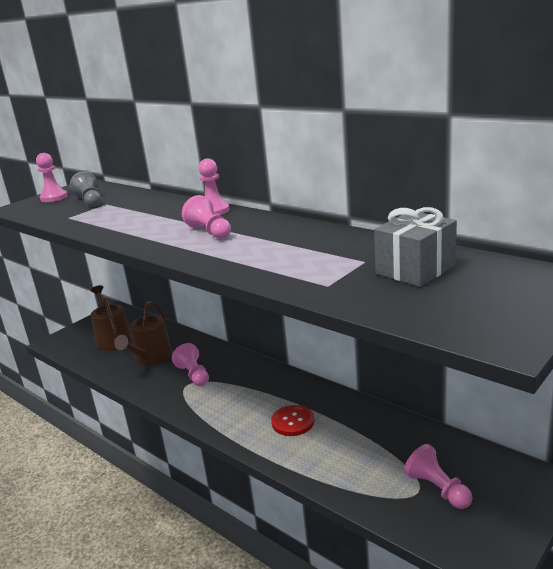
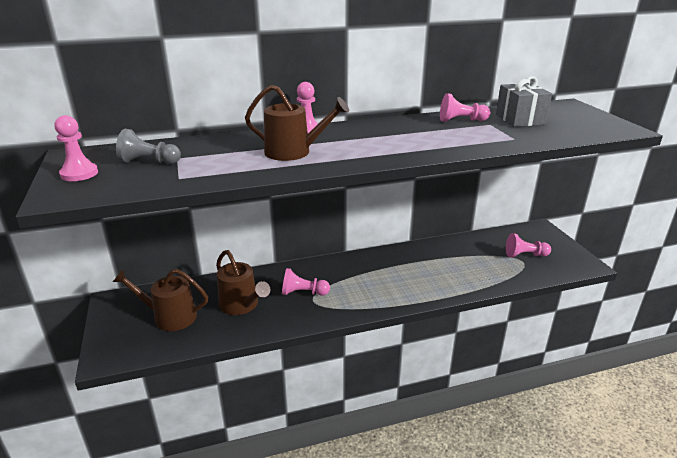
camera: 60 degrees left, 5 degrees up
pink pawn [182,195,231,239] -> pink pawn moved to [440,93,491,122]
red button [271,405,314,436] -> none
none -> brown watering can [245,85,349,161]

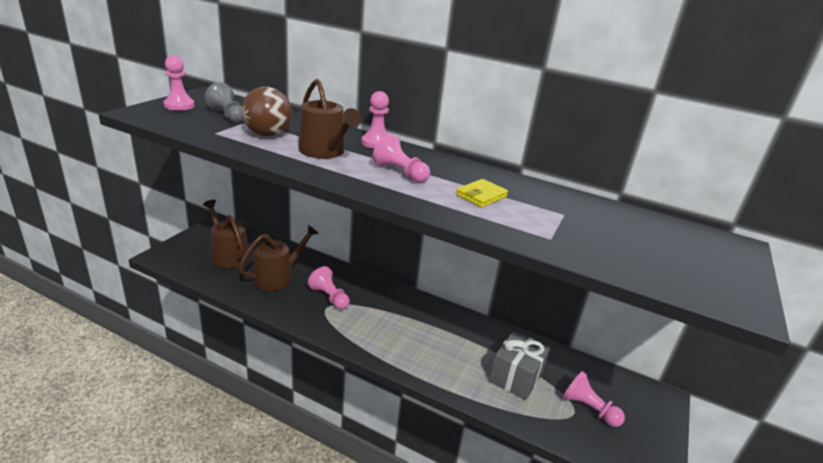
camera: 40 degrees right, 0 degrees up
brown watering can [216,250,270,315] -> brown watering can turned 135 degrees counterclockwise [238,225,319,291]
pink pawn [440,93,491,122] -> pink pawn moved to [373,134,430,183]
grey gift [496,76,552,127] -> grey gift moved to [489,331,550,400]
none -> brown ball [241,87,292,137]
none -> yellow wallet [456,179,508,207]

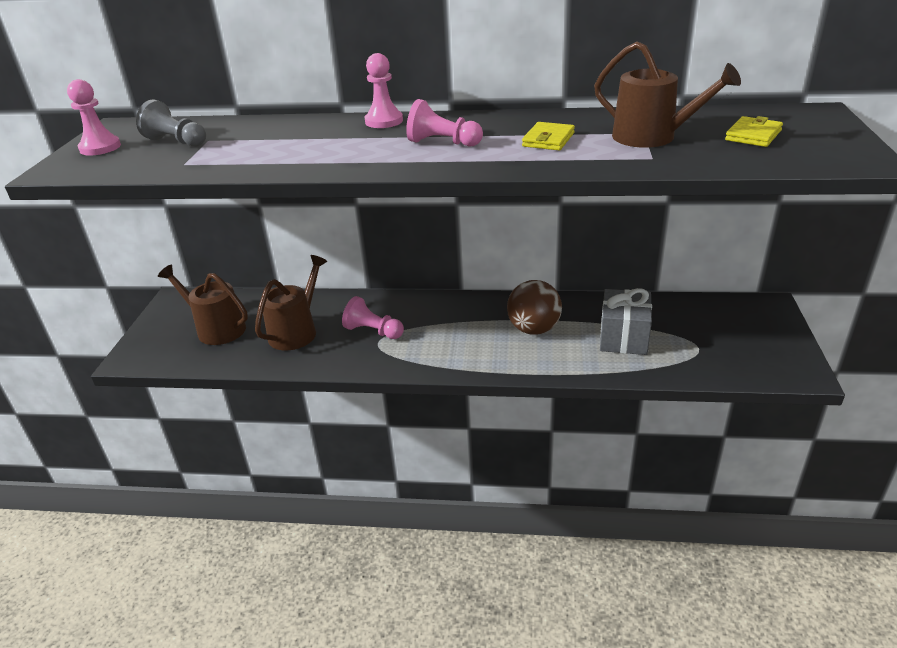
camera: 15 degrees left, 5 degrees up
brown ball [241,87,292,137] -> brown ball moved to [507,280,562,334]
brown watering can [298,79,361,159] -> brown watering can moved to [594,42,741,148]
pink pawn [563,371,625,427] -> none
none -> yellow wallet [725,116,783,147]

